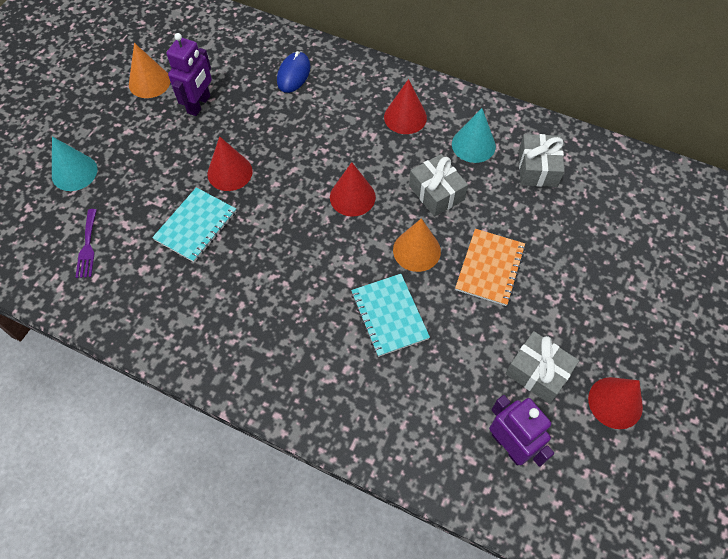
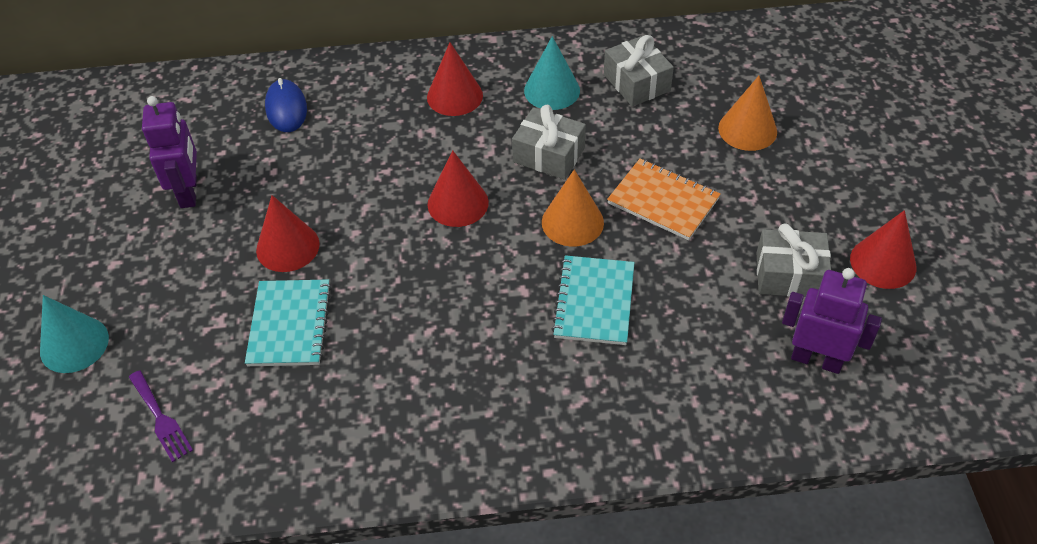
camera: 30 degrees left, 10 degrees down
orange cone [129,43,170,98] -> orange cone moved to [718,76,777,151]
turquoise notebook [351,274,430,357] -> turquoise notebook turned 60 degrees clockwise [552,255,634,345]
orange notebook [455,229,526,306] -> orange notebook turned 45 degrees counterclockwise [607,158,721,240]

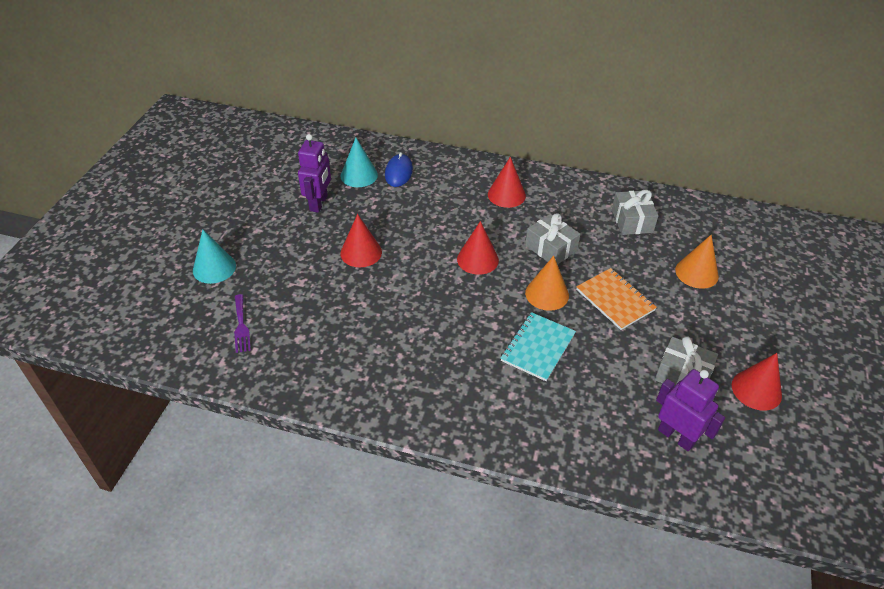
camera: 20 degrees right, 5 degrees down
turquoise notebook [245,279,332,366] -> none
turquoise cone [524,36,580,110] -> turquoise cone moved to [341,138,378,187]

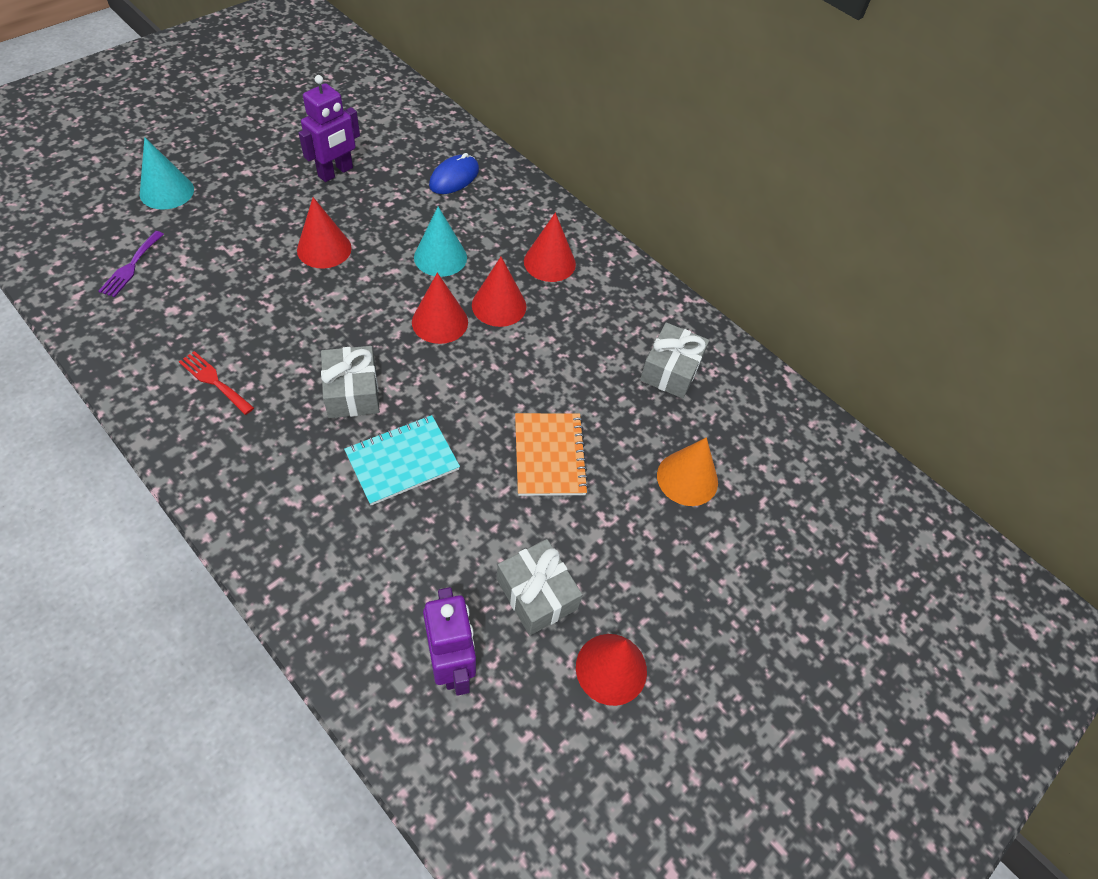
camera: 25 degrees right, 10 degrees up
turquoise cone [341,138,378,187] -> turquoise cone moved to [414,207,467,277]
grey gift [525,213,580,265] -> grey gift moved to [321,346,380,418]
orange cone [525,256,569,311] -> none
none -> red fork [178,351,254,415]
none -> red cone [472,257,526,327]

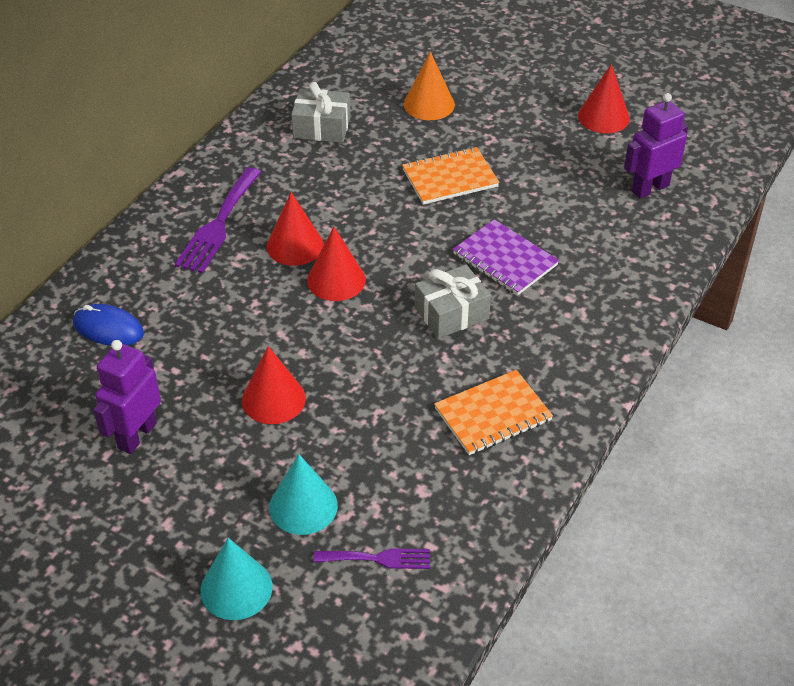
camera: 100 degrees left, 10 degrees down
red fork [178,351,254,415] -> orange notebook [434,370,553,455]
purple robot [299,75,360,182] -> purple robot turned 90 degrees counterclockwise [93,340,161,454]
turquoise notebook [344,415,460,506] -> purple notebook [453,219,559,295]
turquoise cone [414,207,467,277] -> turquoise cone moved to [269,454,338,535]
grey gift [497,539,582,635] -> none
red cone [524,212,576,282] -> purple fork [175,167,261,273]

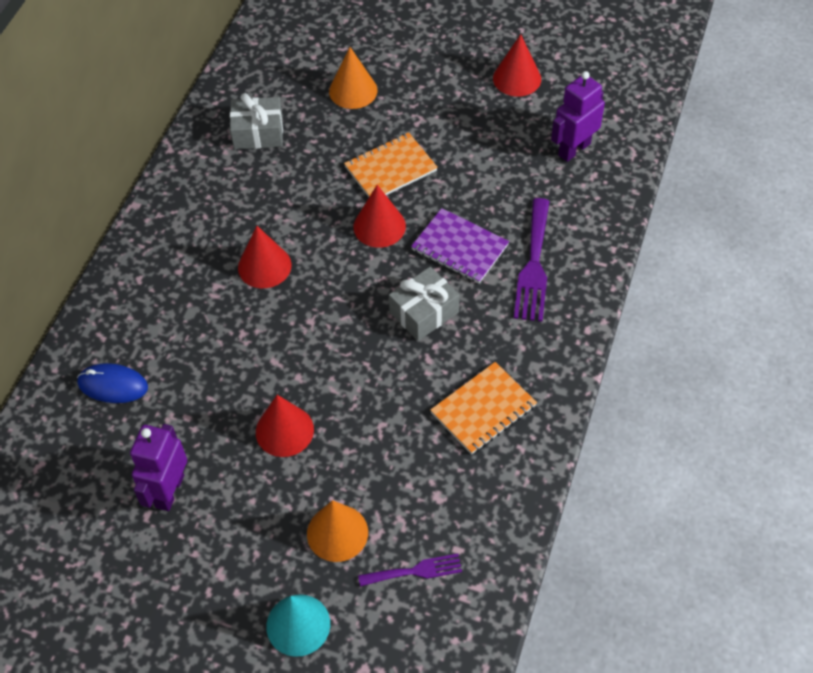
camera: 10 degrees left, 10 degrees up
purple fork [175,167,261,273] -> purple fork moved to [514,198,550,322]
turquoise cone [269,454,338,535] -> orange cone [307,500,368,562]
red cone [307,227,366,301] -> red cone moved to [353,185,406,248]

